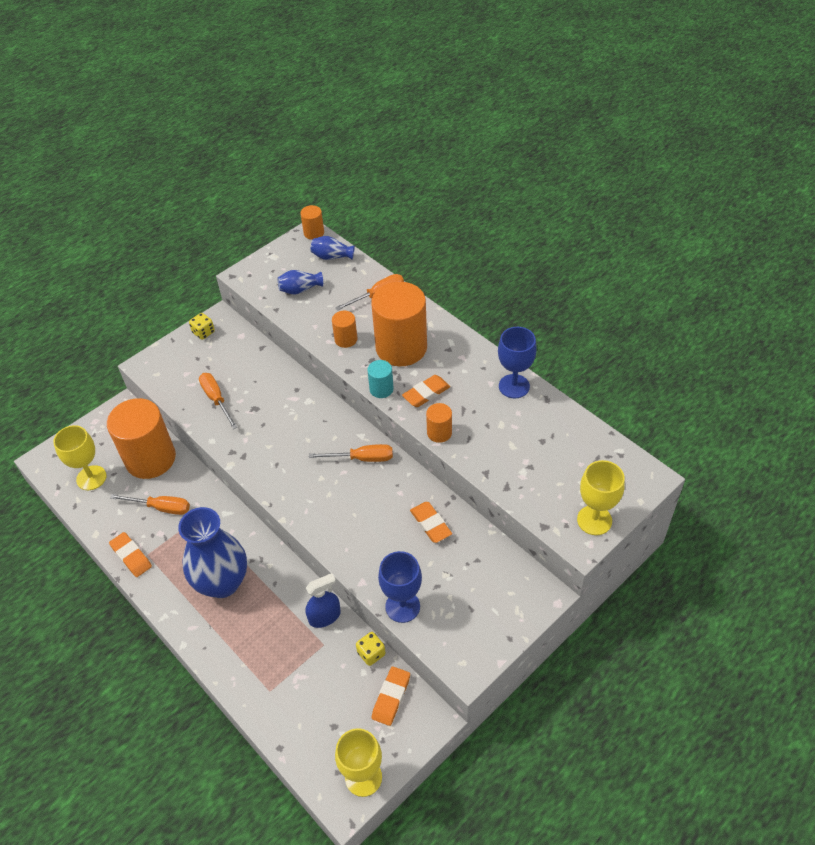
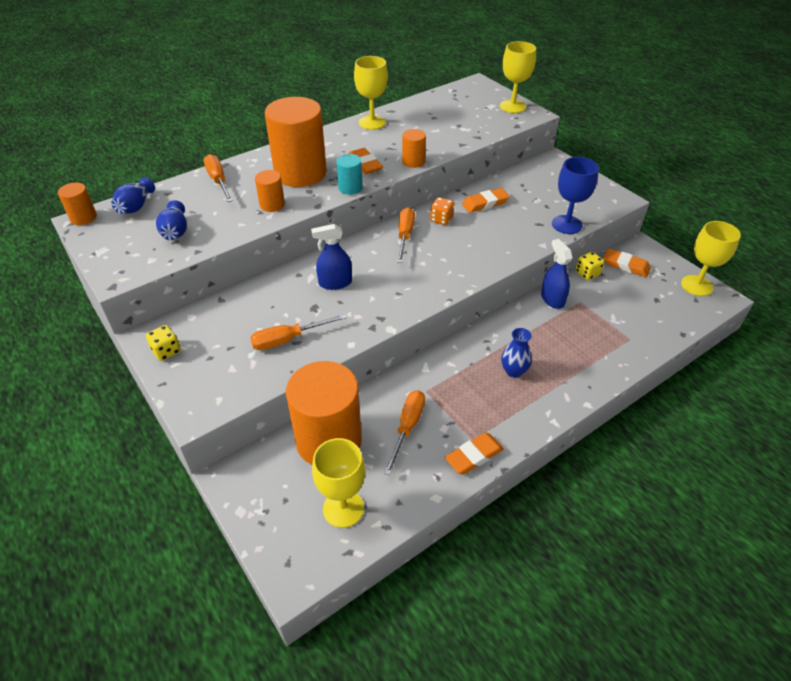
camera: 85 degrees left, 5 degrees down
blue vase [178,507,247,598] -> blue vase [501,328,532,378], size x0.45
blue goblet [498,327,537,399] -> yellow goblet [354,56,388,130]
none -> blue spray bottle [311,224,352,290]
none -> orange dice [430,197,454,225]

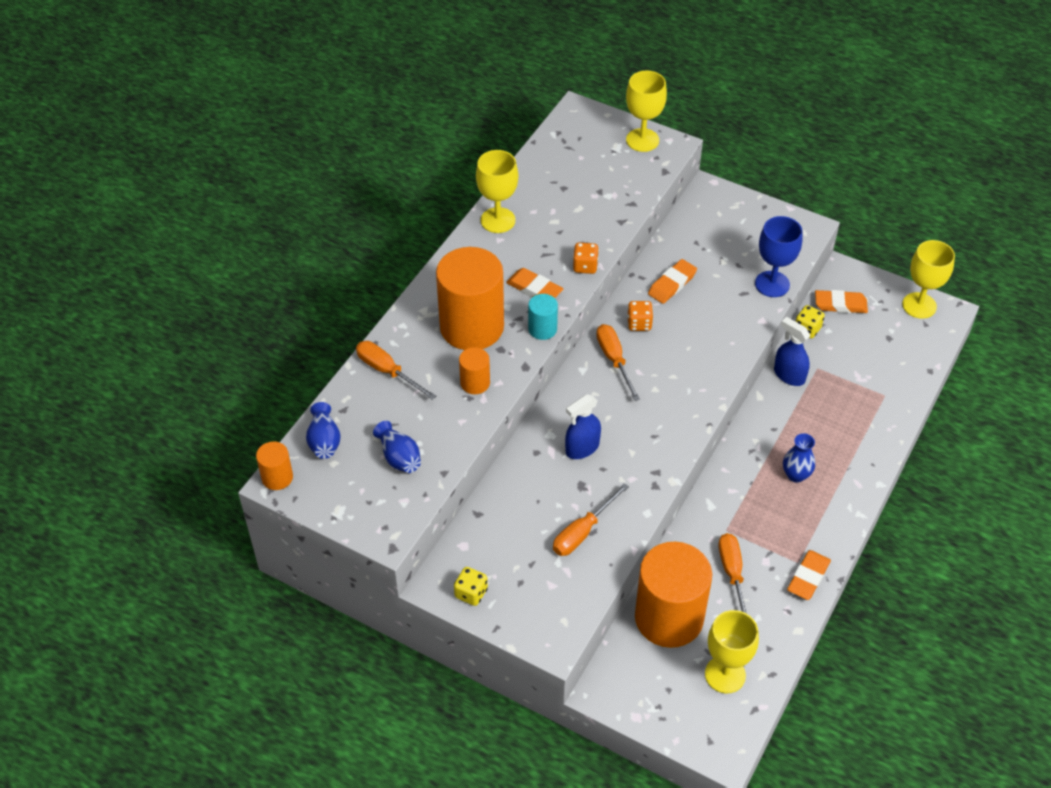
camera: 25 degrees left, 5 degrees up
orange cylinder [402,129,426,168] -> orange dice [573,242,599,274]

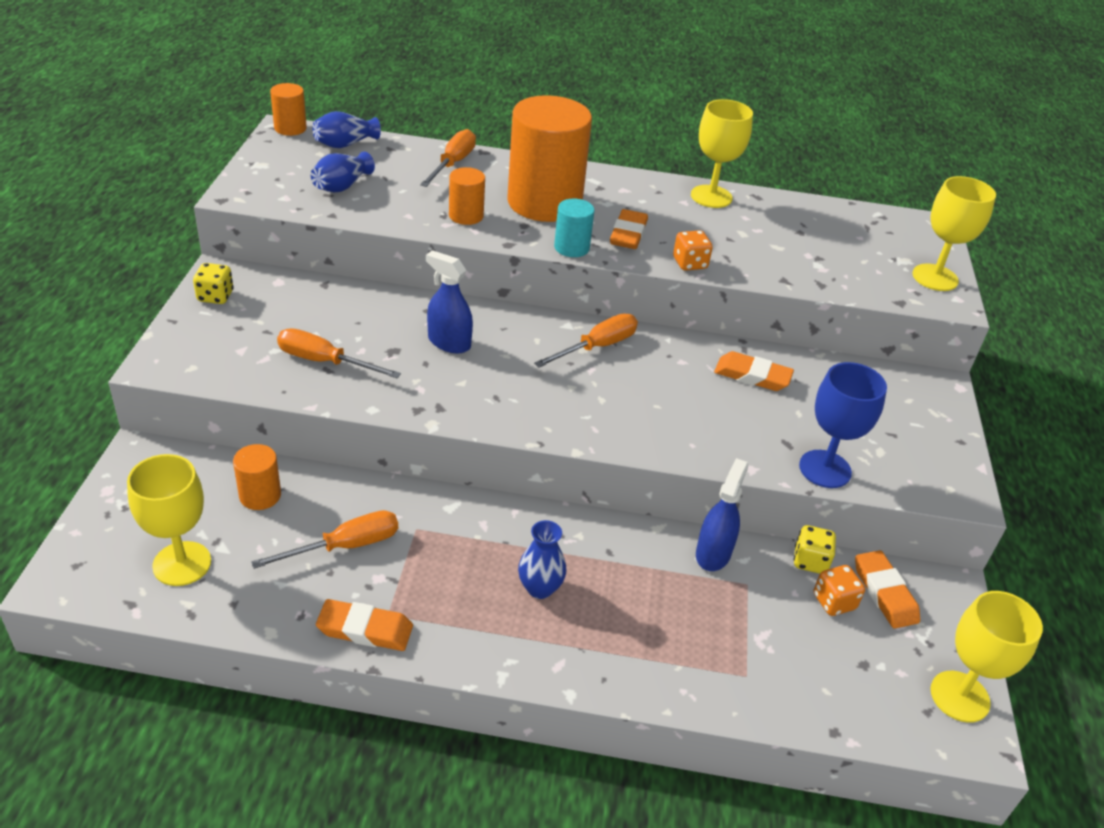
camera: 65 degrees right, 10 degrees down
orange dice [627,301,653,331] -> orange dice moved to [814,565,865,616]
orange cylinder [635,542,712,648] -> orange cylinder [233,444,281,510], size x0.45

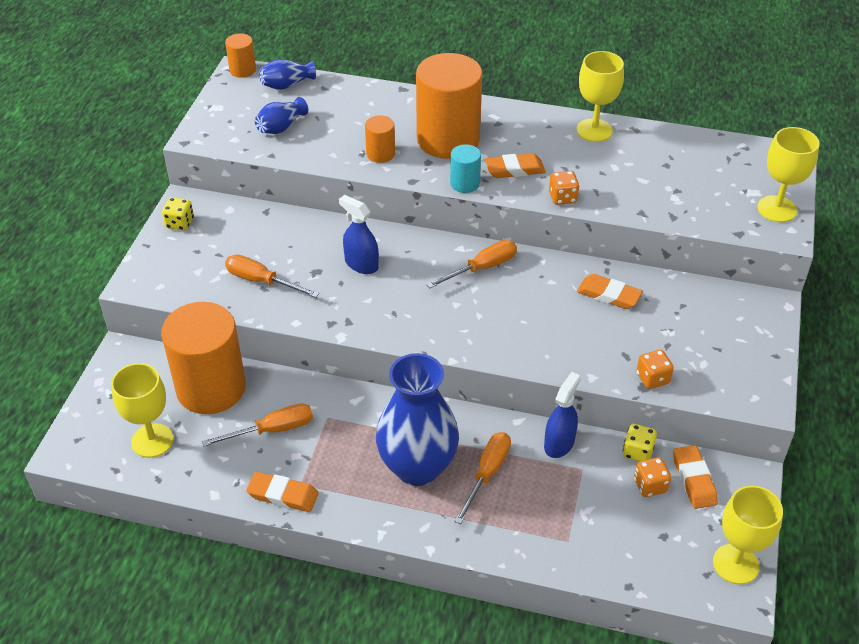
camera: 10 degrees right, 5 degrees up
orange cylinder [233,444,281,510] -> orange cylinder [161,302,246,414], size x2.22
orange screwdriver [420,129,476,187] -> orange screwdriver moved to [454,432,511,524]
blue vase [518,520,566,599] -> blue vase [376,353,459,486], size x2.21
orange eraser [610,209,648,249] -> orange eraser turned 60 degrees clockwise [485,153,546,178]
blue goblet [799,362,887,488] -> orange dice [637,350,674,389]

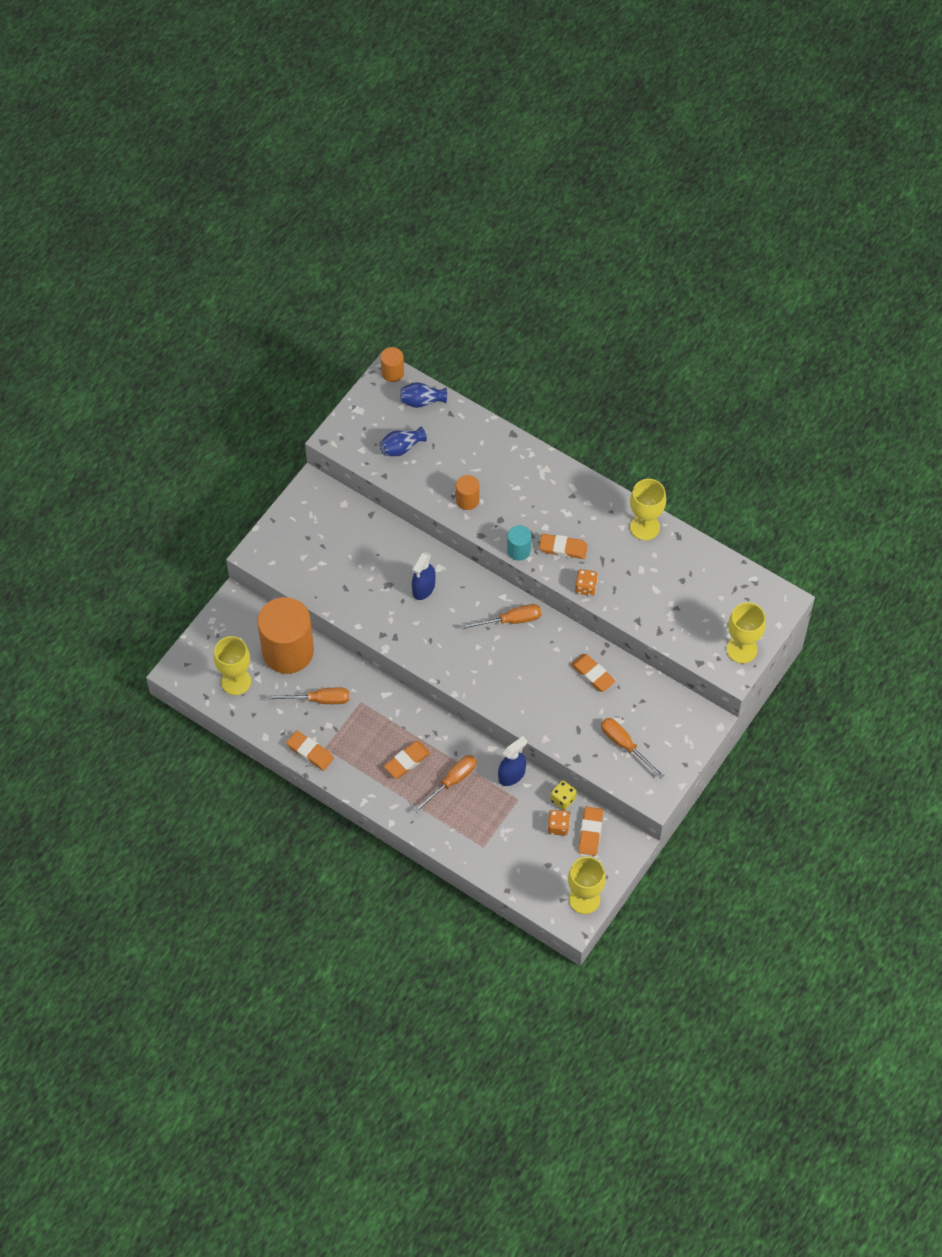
camera: 20 degrees right, 15 degrees up
yellow dice [162,197,194,231] -> none
orange screwdriver [225,255,319,298] -> orange screwdriver moved to [601,718,664,778]
blue spray bottle [339,195,379,274] -> blue spray bottle turned 120 degrees counterclockwise [412,552,435,600]
blue vase [376,353,459,486] -> orange eraser [384,741,431,778]
orange cylinder [416,53,482,159] -> none
orange dice [637,350,674,389] -> none

